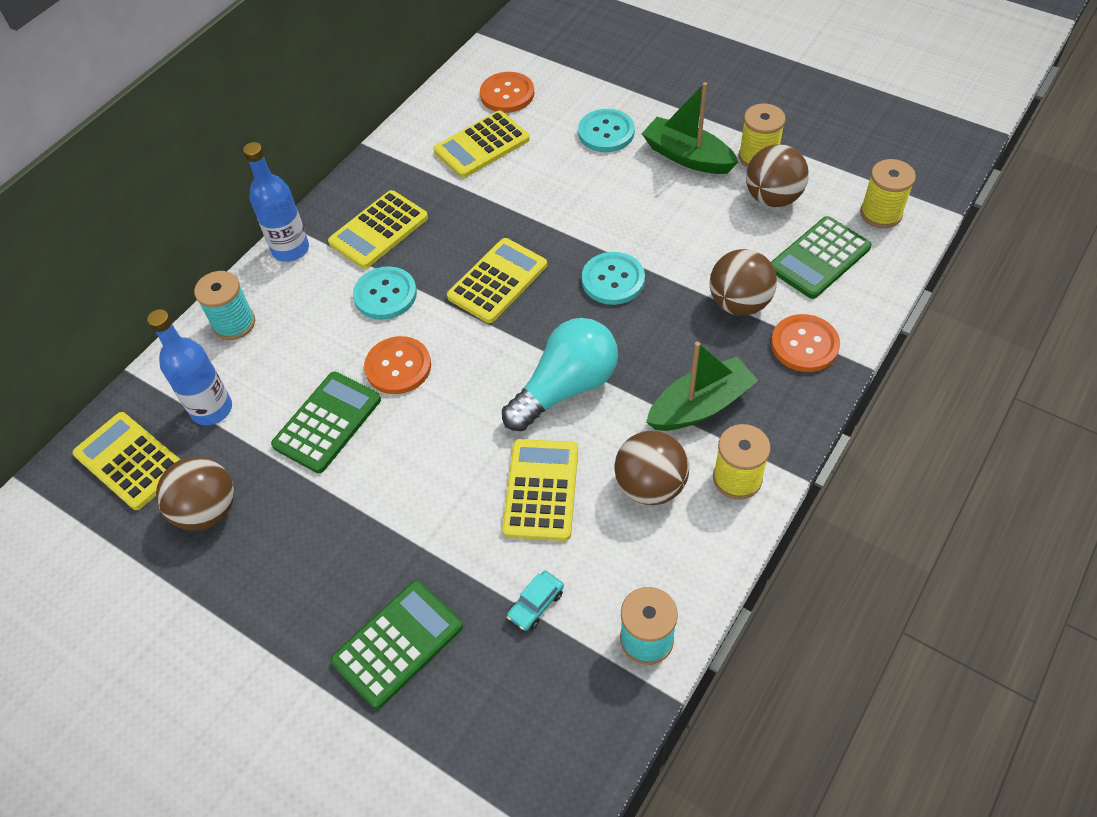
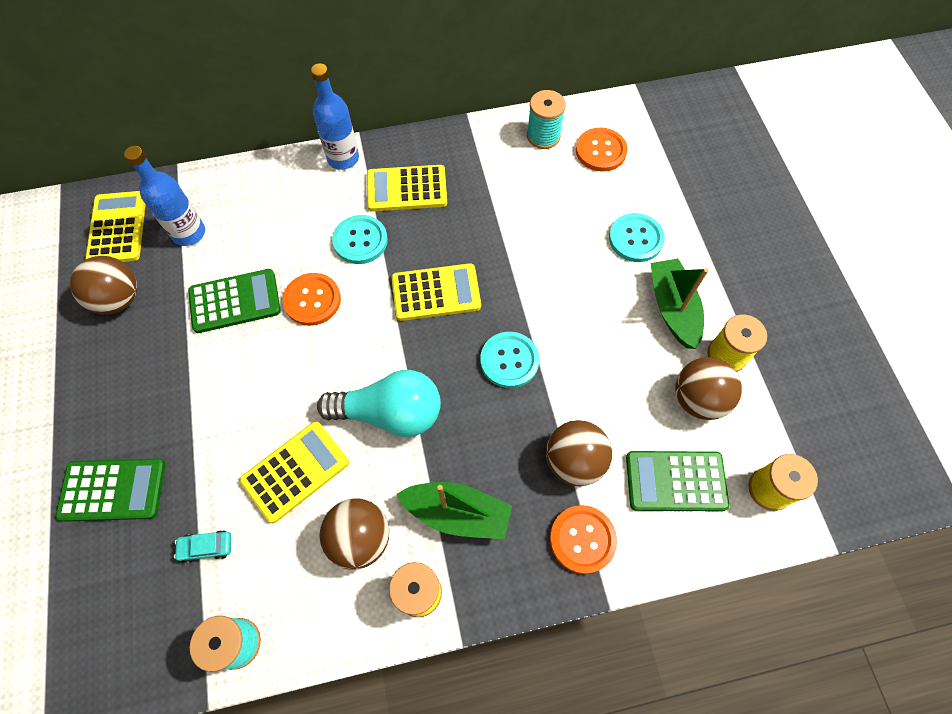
camera: 40 degrees right, 10 degrees up
turquoise spool [194,271,255,340] -> turquoise spool moved to [527,90,566,149]
yellow calculator [433,110,530,178] -> none

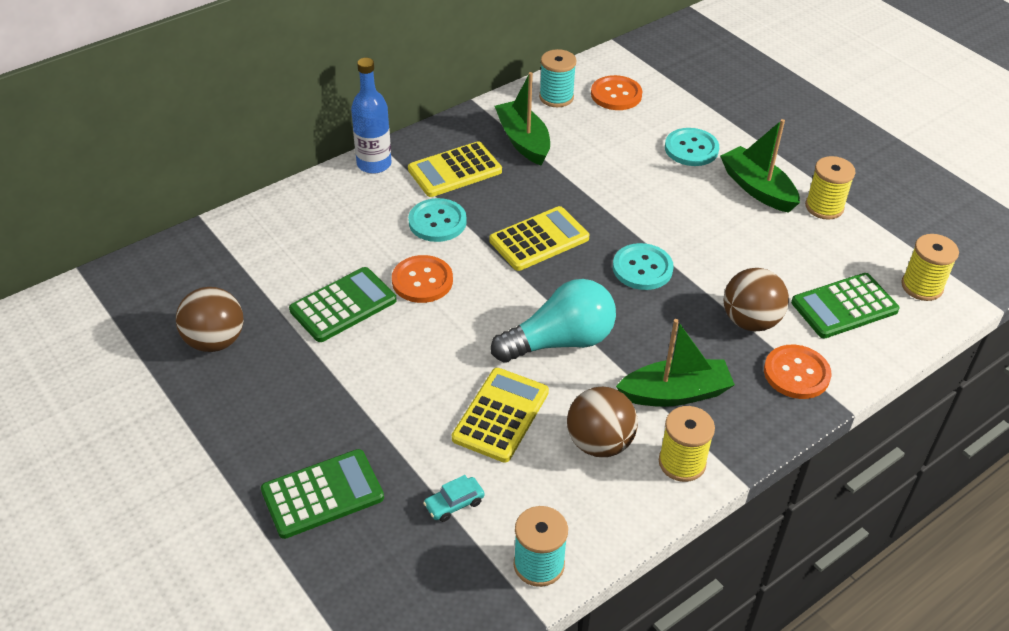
camera: 25 degrees left, 20 degrees down
yellow calculator [85,191,146,262] -> none
blue bottle [124,146,205,246] -> none
brown ball [675,357,742,420] -> none
none -> green boat [495,72,550,165]

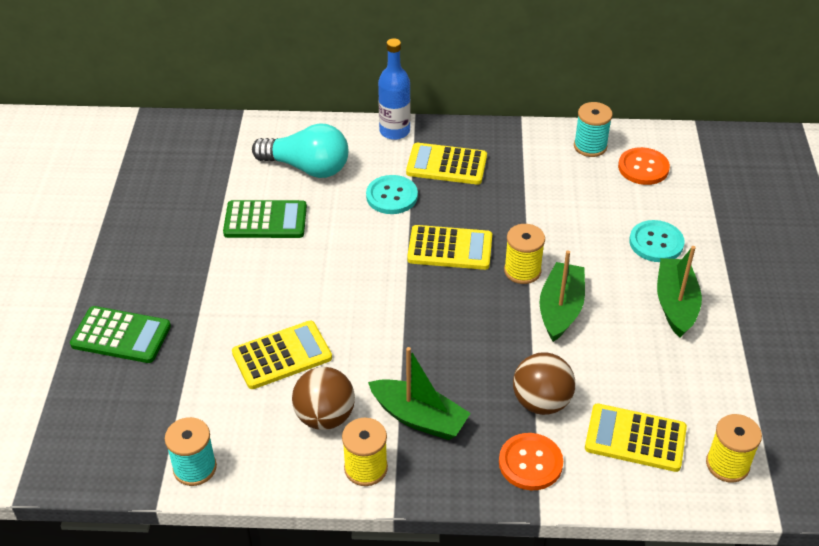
camera: 40 degrees right, 0 degrees up
brown ball [176,287,243,352] -> none
orange button [392,255,453,303] -> none
turquoise car [423,475,484,522] -> none
turquoise light bulb [491,279,616,363] -> turquoise light bulb moved to [252,123,348,178]
green boat [495,72,550,165] -> green boat moved to [540,250,585,342]
turquoise button [613,243,674,290] -> none
green calculator [791,273,900,339] -> yellow calculator [585,404,687,472]
yellow spool [805,156,856,220] -> yellow spool moved to [504,224,545,284]

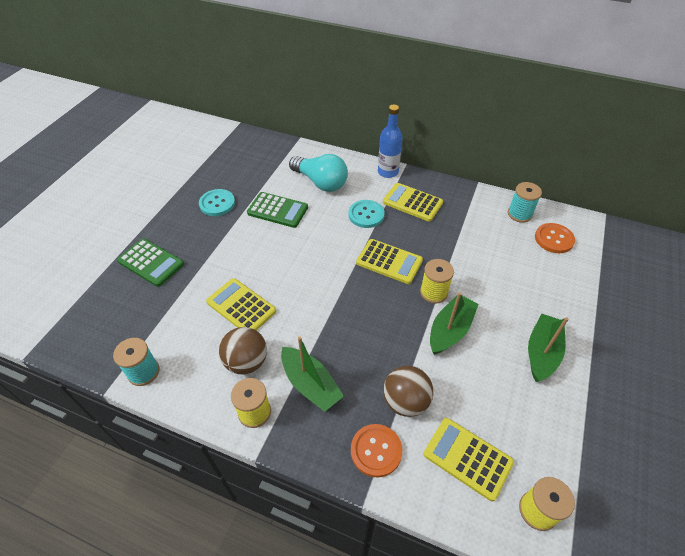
camera: 20 degrees right, 5 degrees up
yellow calculator [232,321,332,389] -> yellow calculator turned 135 degrees counterclockwise [206,278,276,331]
turquoise button [629,220,685,262] -> turquoise button moved to [199,189,235,216]

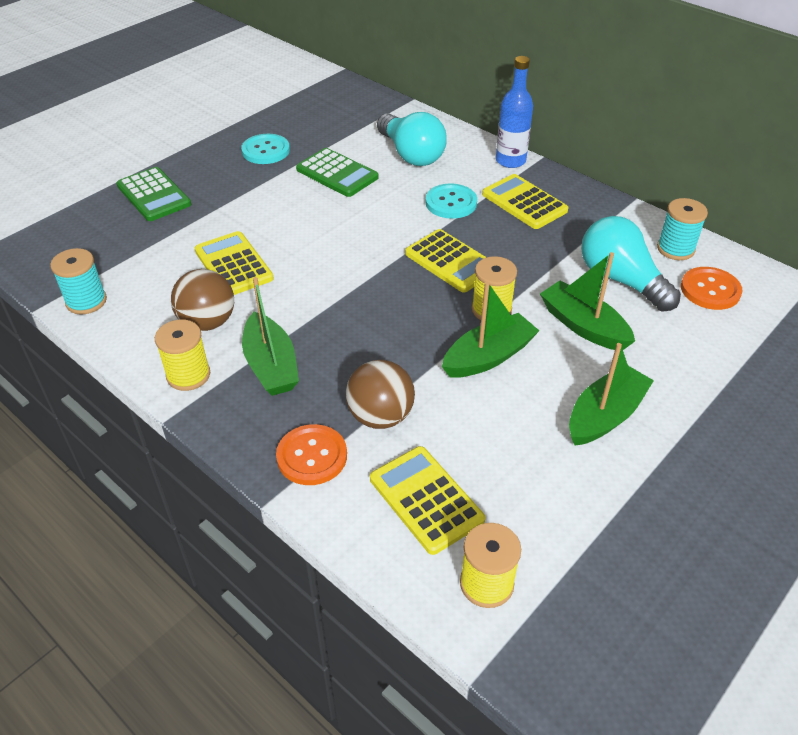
camera: 20 degrees right, 5 degrees down
none -> green boat [540,252,635,350]
none -> turquoise light bulb [581,216,681,312]

